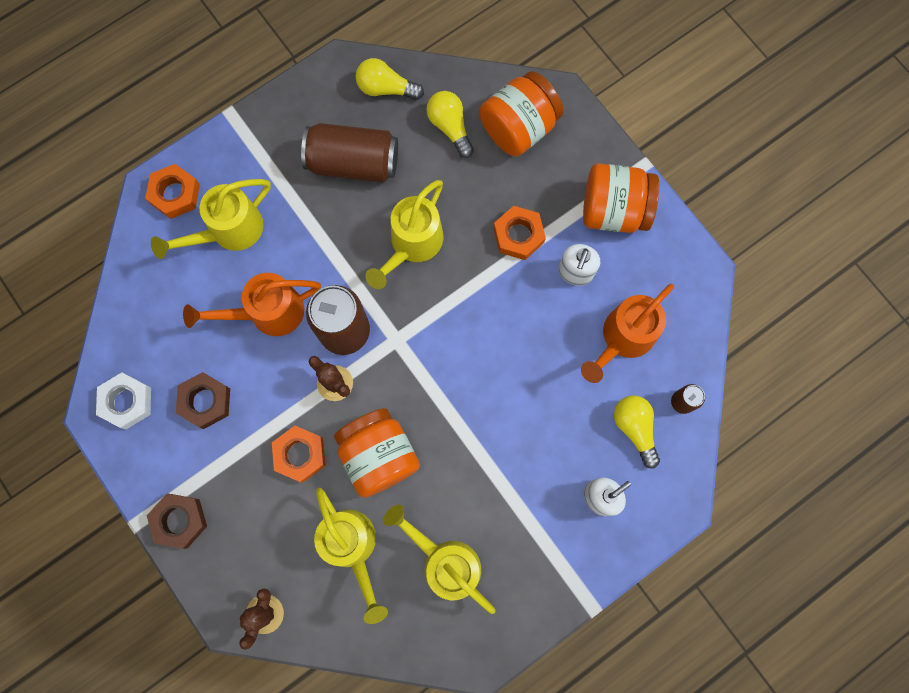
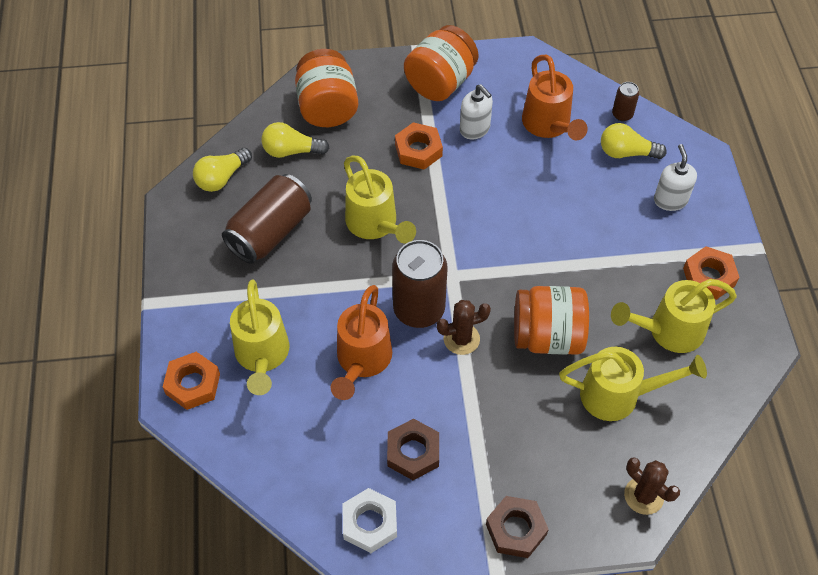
camera: 60 degrees left, 20 degrees down
orange nut [272,426,326,483] -> orange nut moved to [683,246,740,300]

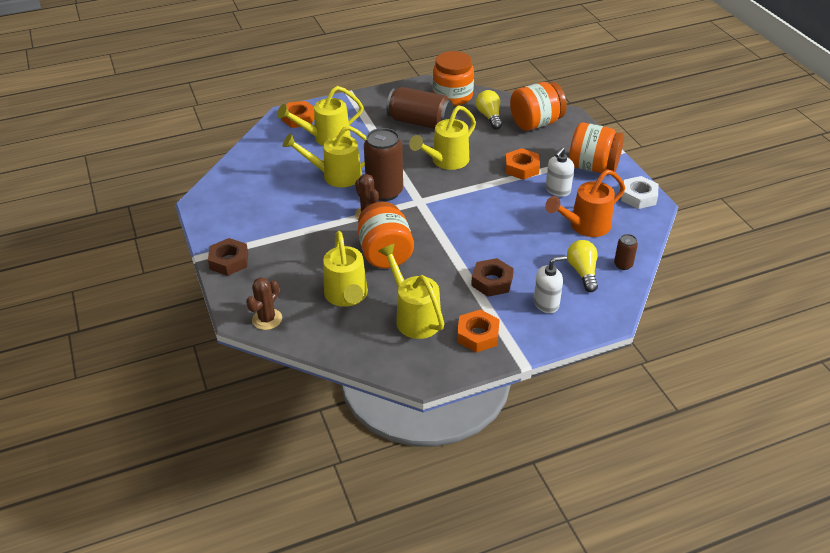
camera: 75 degrees right, 15 degrees down
yellow light bulb [193,148,252,192] -> orange jar [433,51,474,106]
orange watering can [331,285,392,400] -> yellow watering can [283,126,366,187]
white nut [342,488,397,553] -> white nut moved to [621,176,658,209]
brown nut [387,419,439,480] -> brown nut moved to [471,258,514,297]

